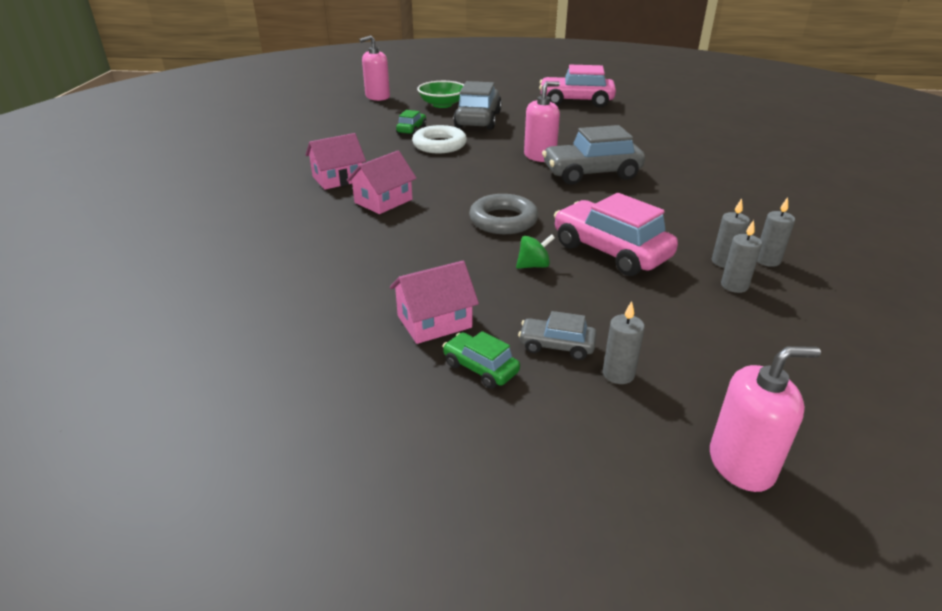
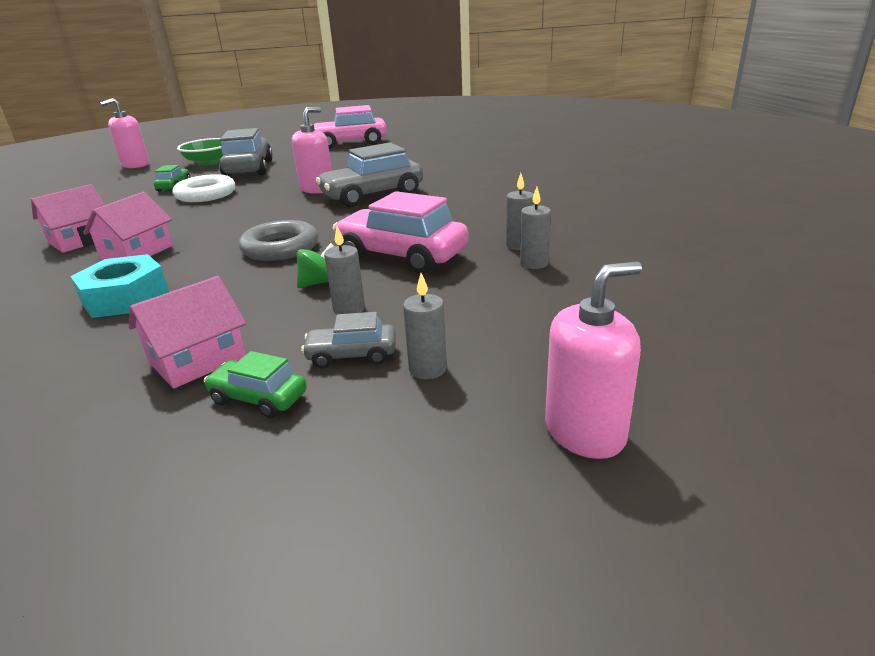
camera: 15 degrees left, 5 degrees down
grey candle [757,197,795,267] -> grey candle moved to [324,226,365,315]
none -> turquoise nut [70,254,169,318]

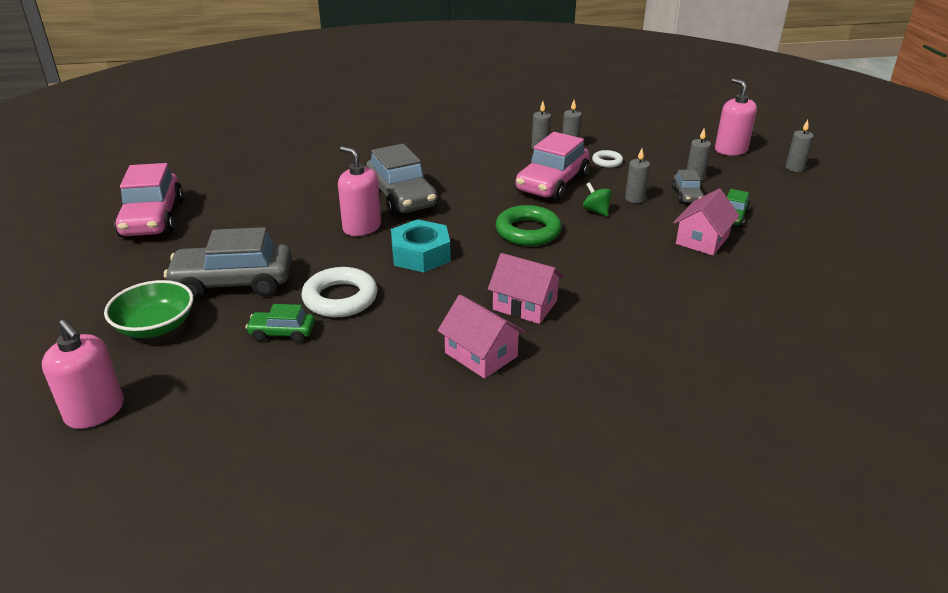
camera: 90 degrees left, 5 degrees up
turquoise nut [70,254,169,318] -> turquoise nut moved to [391,219,451,272]
pink house [129,276,246,389] -> pink house turned 75 degrees clockwise [673,189,740,256]
grey ring [239,220,318,261] -> green ring [496,205,562,246]
none -> white ring [592,150,623,168]
none -> grey candle [785,120,814,172]

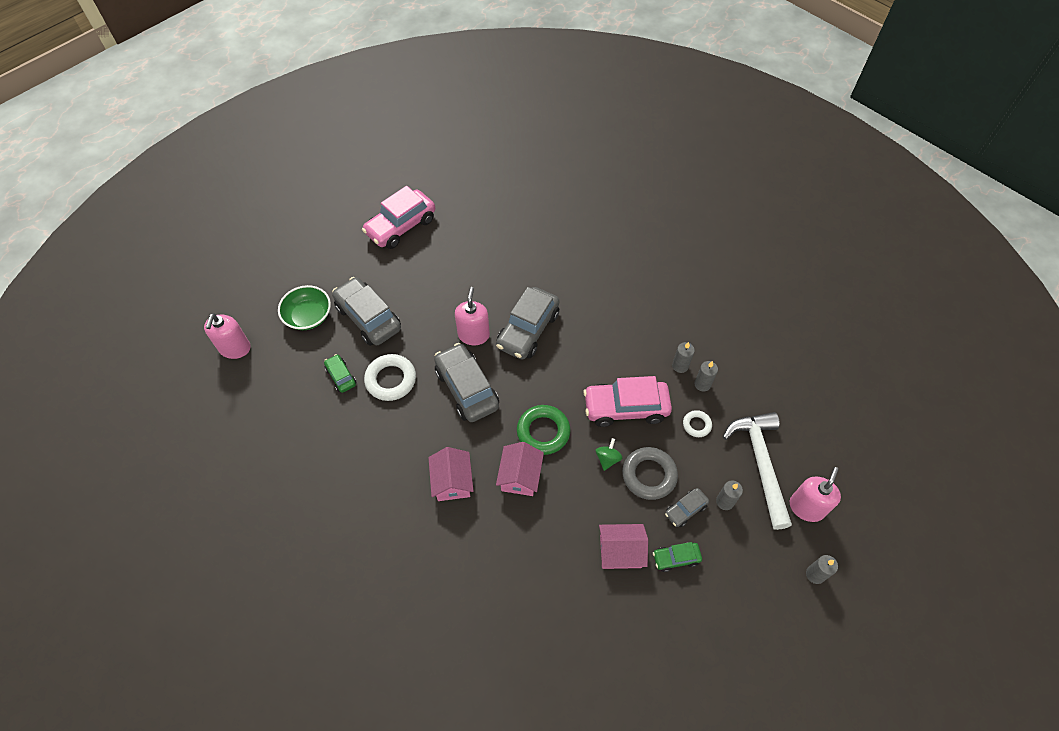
camera: 55 degrees right, 25 degrees up
turquoise nut [391,219,451,272] -> grey car [434,343,499,422]
pink house [437,295,526,379] -> pink house moved to [496,442,544,496]
grey candle [625,148,650,203] -> grey ring [622,447,678,500]
none -> white hammer [723,412,792,530]

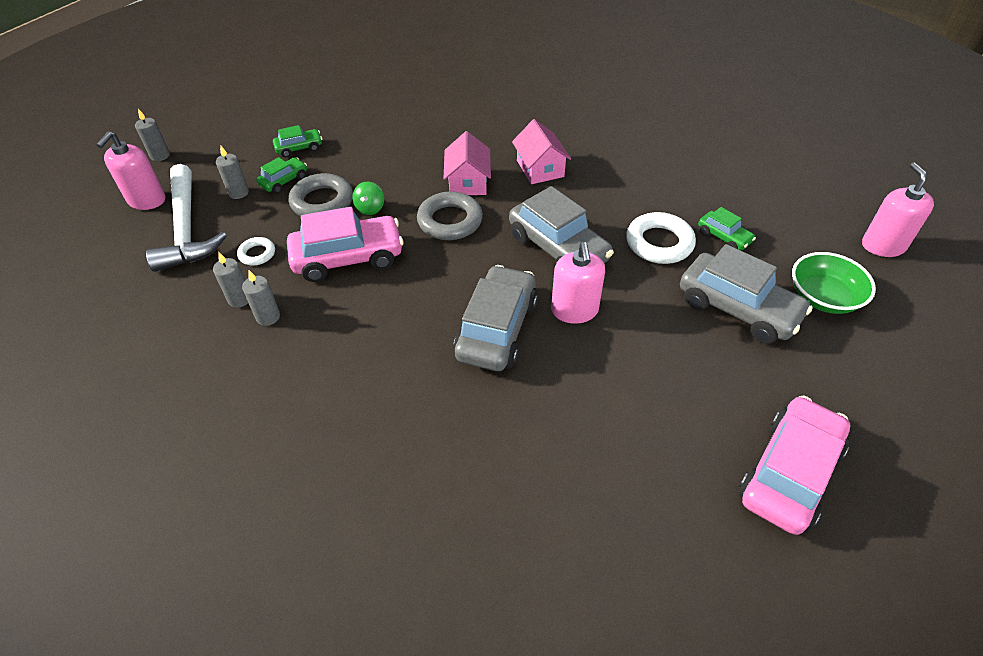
camera: 170 degrees right, 10 degrees down
green ring [517,405,570,455] -> grey ring [417,191,483,240]
pink house [599,524,648,569] -> none
grey car [665,488,709,527] -> green car [256,157,307,194]

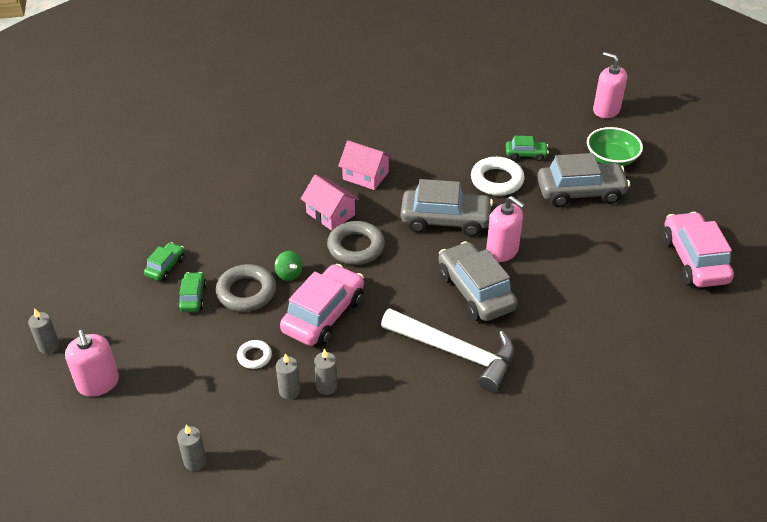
camera: 45 degrees left, 5 degrees down
white hammer [146,164,227,272] -> white hammer moved to [381,308,514,392]
grey candle [216,145,249,199] -> grey candle moved to [177,425,207,471]

